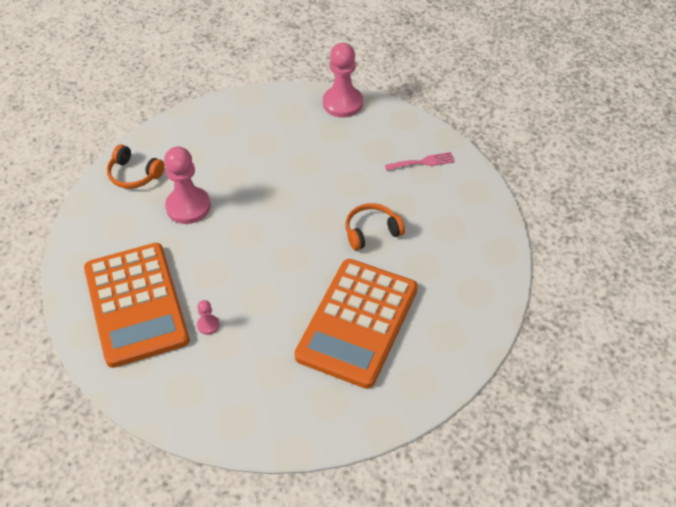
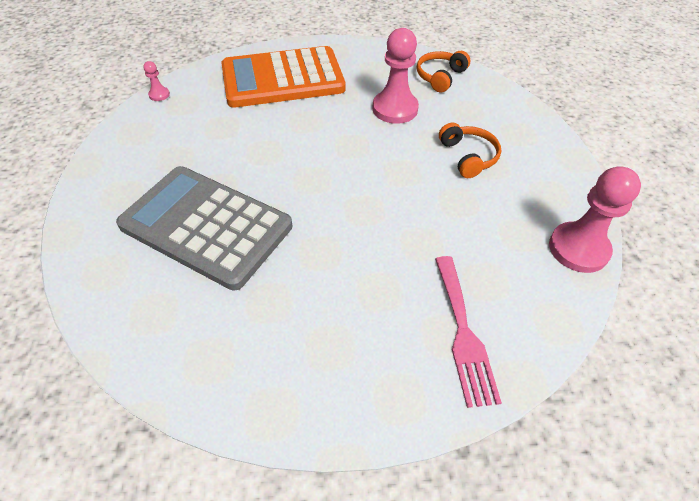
camera: 95 degrees right, 0 degrees up
pink pawn [197,300,219,335] -> pink pawn moved to [143,61,170,101]
orange calculator [295,259,418,389] -> grey calculator [116,166,292,290]
orange headphones [346,203,405,250] -> orange headphones moved to [439,122,501,178]
pink fork [385,152,455,171] -> pink fork [435,256,502,408], size x1.54

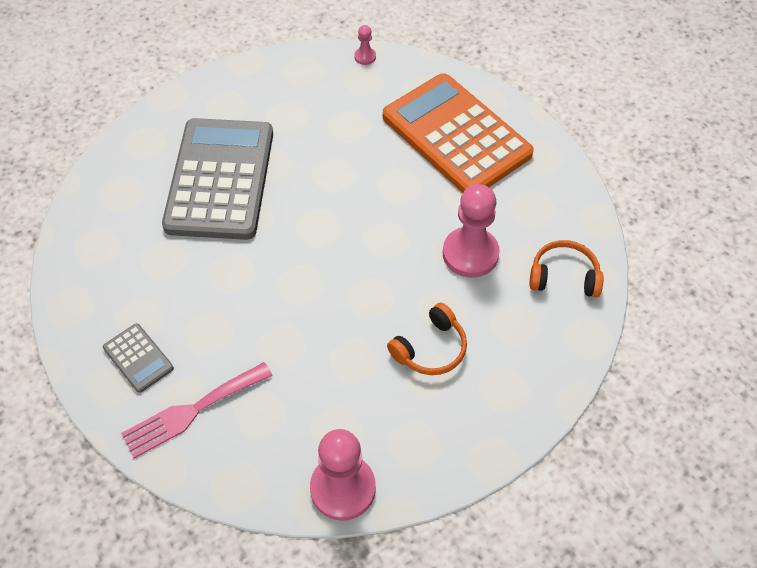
camera: 65 degrees right, 5 degrees up
none -> grey calculator [103,324,174,393]

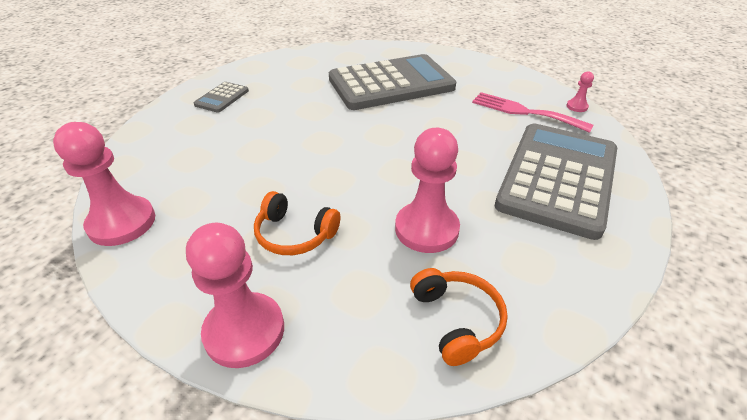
camera: 65 degrees right, 15 degrees down
pink fork [121,362,273,459] -> pink fork moved to [472,92,594,133]
orange calculator [383,73,534,193] -> grey calculator [495,124,617,240]
none -> pink pawn [186,223,284,368]

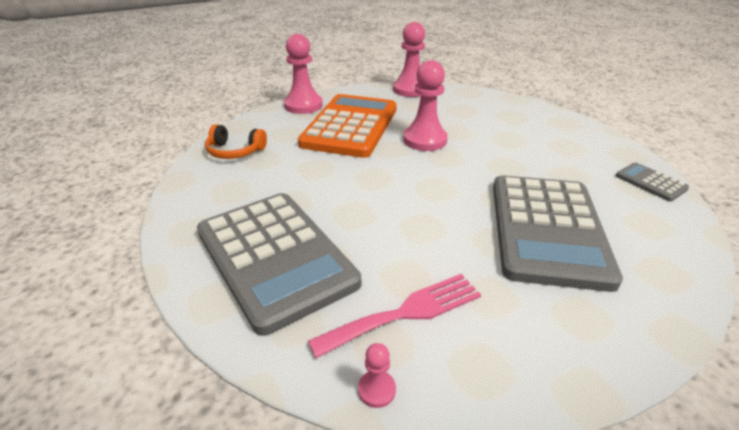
camera: 120 degrees right, 5 degrees down
grey calculator [194,82,249,113] -> grey calculator moved to [616,163,689,201]
orange headphones [254,191,340,255] -> orange calculator [298,94,397,158]
pink pawn [395,128,460,253] -> pink pawn moved to [403,60,448,151]

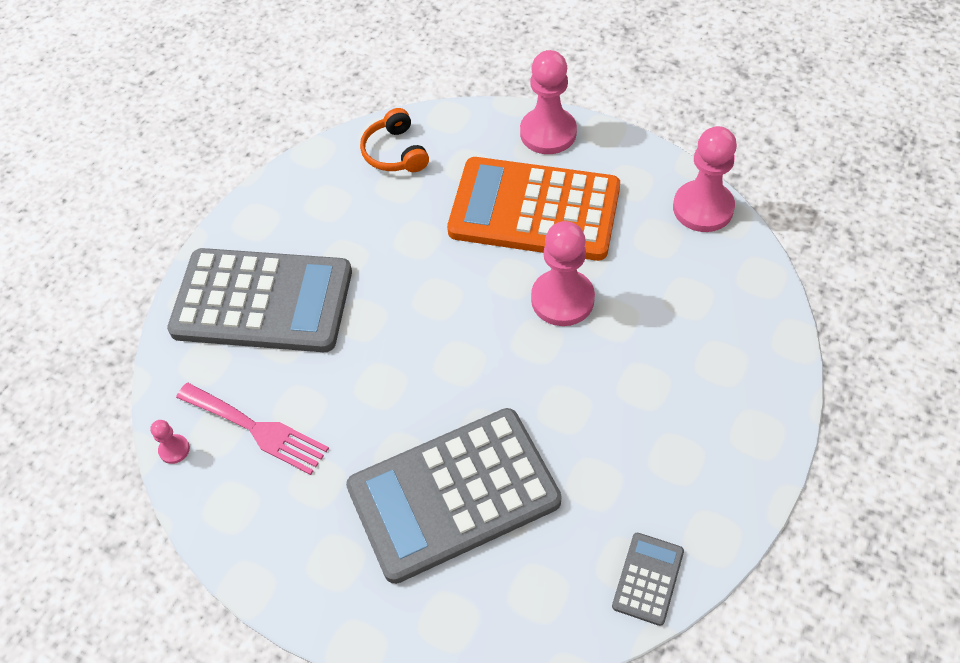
camera: 60 degrees right, 20 degrees up
grey calculator [197,193,361,336] -> grey calculator turned 105 degrees counterclockwise [167,248,352,352]
orange calculator [298,94,397,158] -> orange calculator turned 150 degrees counterclockwise [447,157,620,261]

